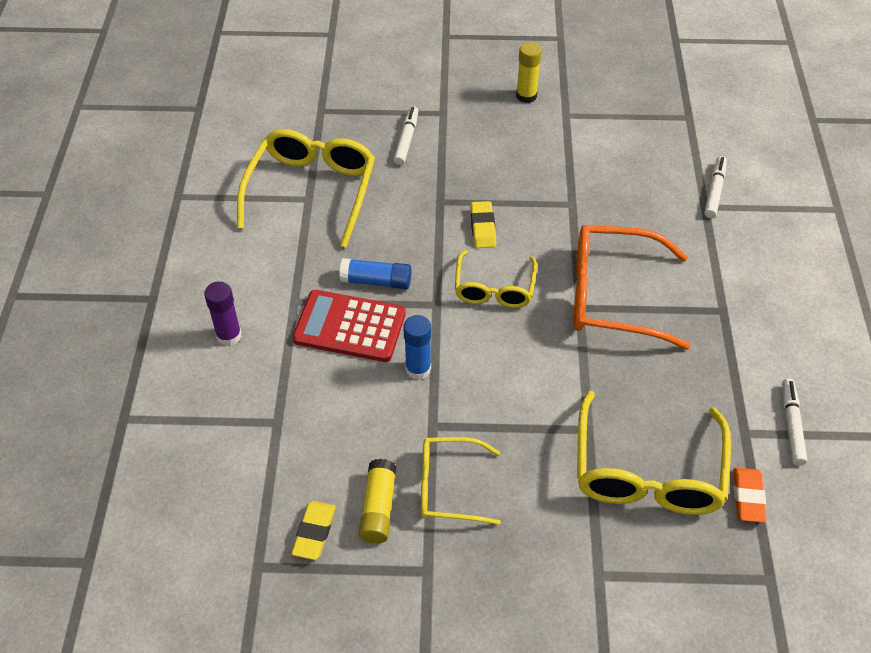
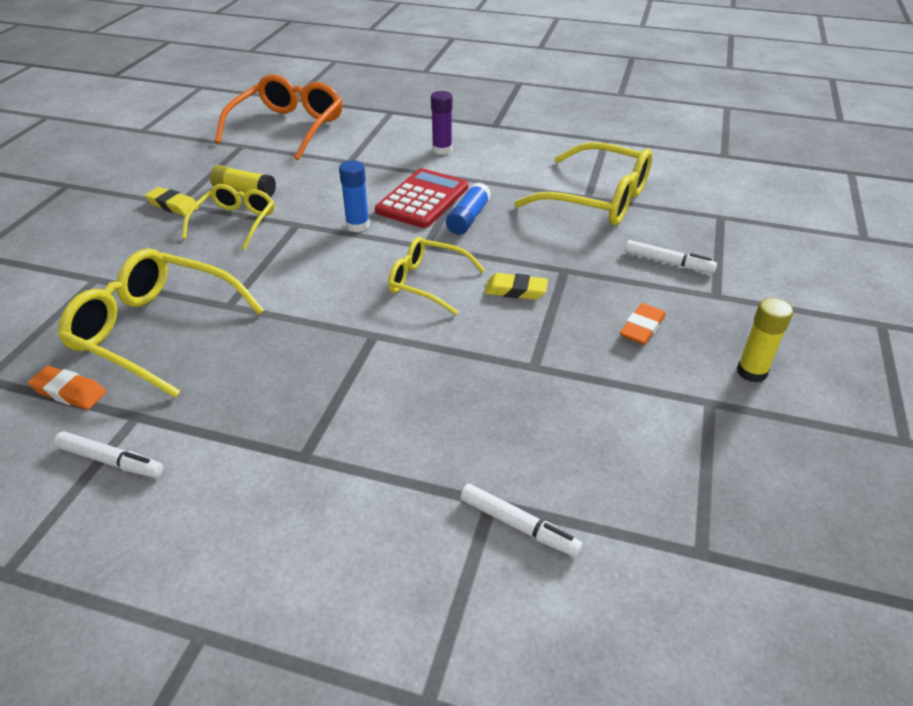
camera: 105 degrees right, 10 degrees down
yellow eraser [291,501,336,560] -> yellow eraser moved to [145,187,199,216]
orange glasses [573,225,691,349] -> orange glasses moved to [215,74,342,160]
none -> orange eraser [620,303,666,345]

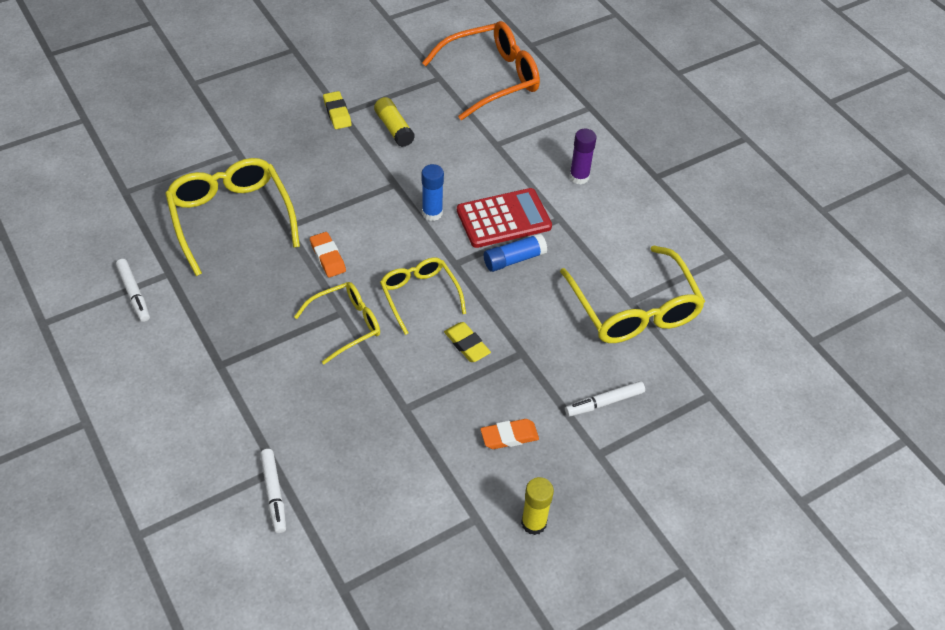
camera: 40 degrees right, 10 degrees up
orange eraser [28,366,106,410] -> orange eraser moved to [310,232,346,277]
yellow glasses [182,184,274,250] -> yellow glasses moved to [294,282,380,364]
white marker [625,240,717,273] -> white marker turned 90 degrees clockwise [565,381,645,417]

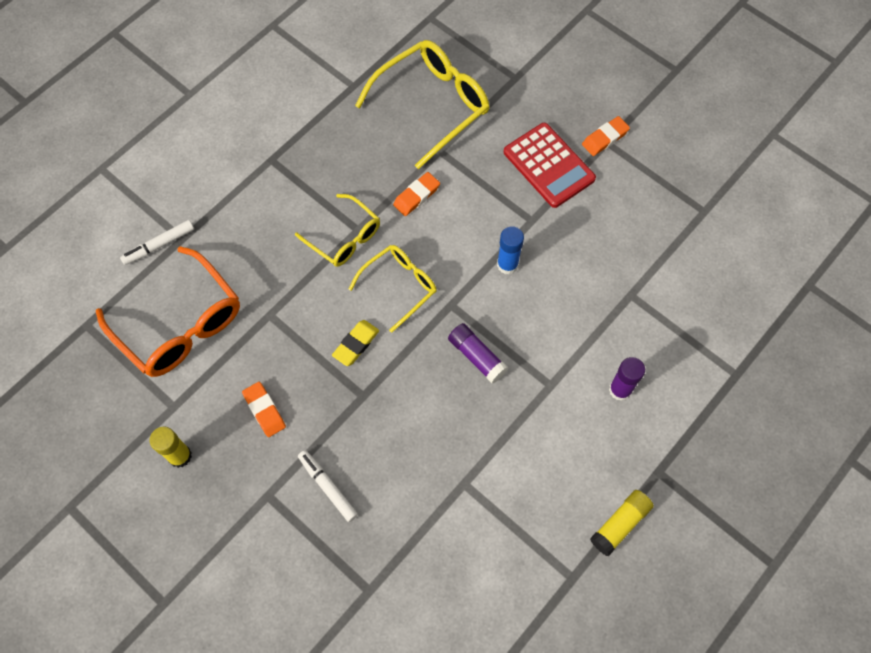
camera: 75 degrees right, 15 degrees up
white marker [116,259,150,322] -> none
yellow eraser [323,91,352,129] -> orange eraser [582,116,630,156]
yellow glue stick [374,97,415,147] -> yellow glue stick moved to [590,490,654,556]
orange glasses [422,21,540,120] -> orange glasses moved to [96,246,240,377]
red calculator [457,188,552,248] -> red calculator moved to [504,123,596,208]
blue glue stick [484,233,547,272] -> purple glue stick [448,323,508,383]
yellow glasses [560,246,706,343] -> none

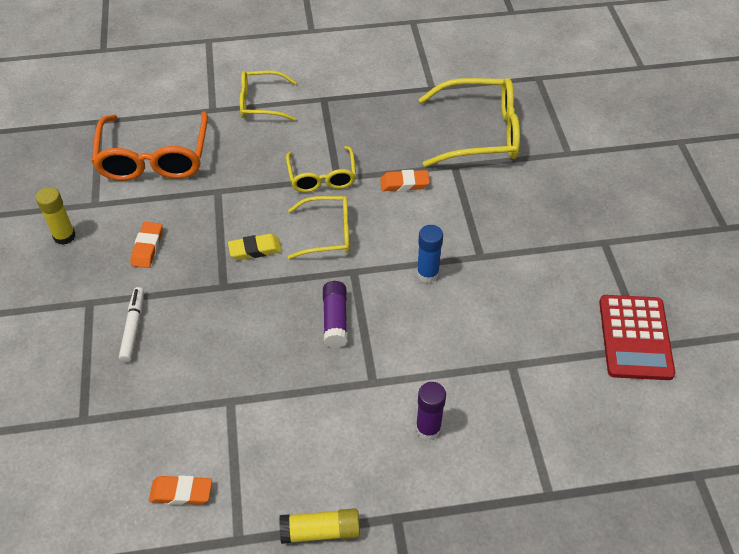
camera: 40 degrees right, 15 degrees down
white marker [120,220,194,265] -> none
red calculator [504,123,596,208] -> red calculator moved to [599,295,675,380]
orange eraser [582,116,630,156] -> orange eraser moved to [149,475,212,505]
none -> yellow glasses [240,71,297,121]

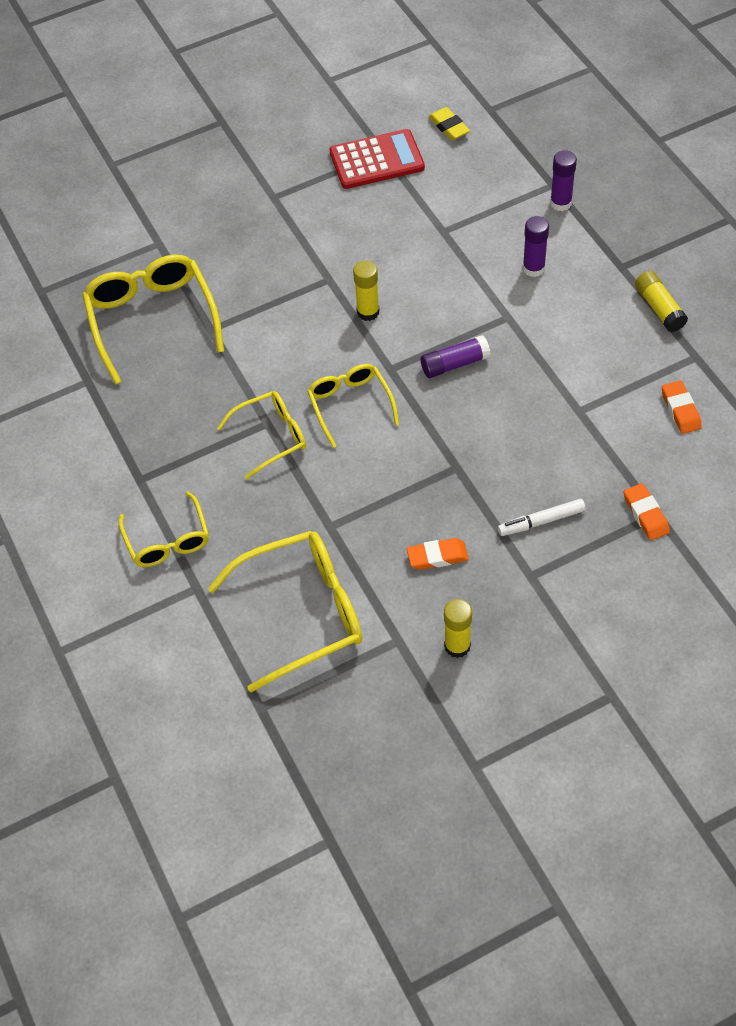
camera: 105 degrees left, 5 degrees up
orange glasses [92,111,208,181] -> yellow glasses [208,531,362,692]
yellow eraser [228,234,282,260] -> yellow eraser moved to [428,107,470,140]
orange eraser [380,170,430,191] -> orange eraser moved to [624,483,670,541]
blue glue stick [417,225,443,283] -> yellow glue stick [353,261,380,321]
none -> purple glue stick [550,150,577,211]

